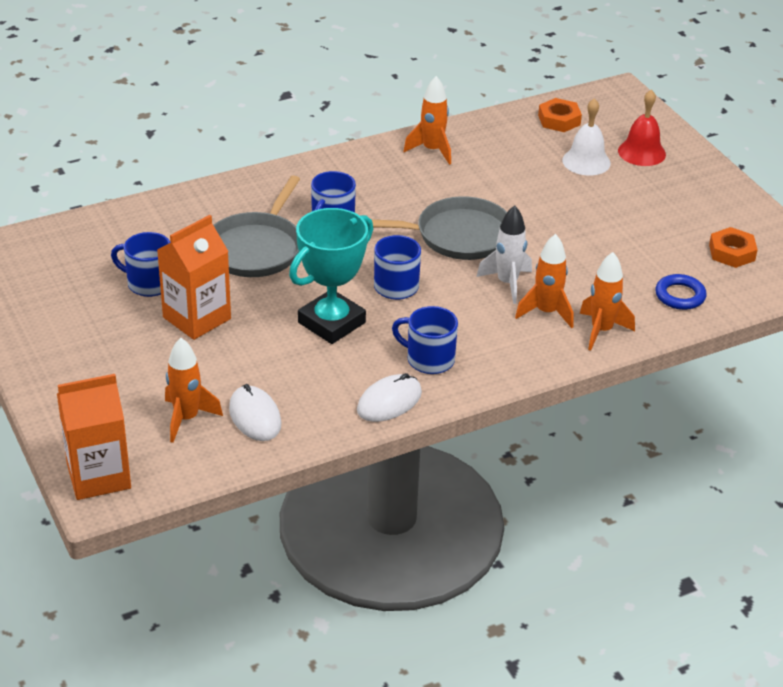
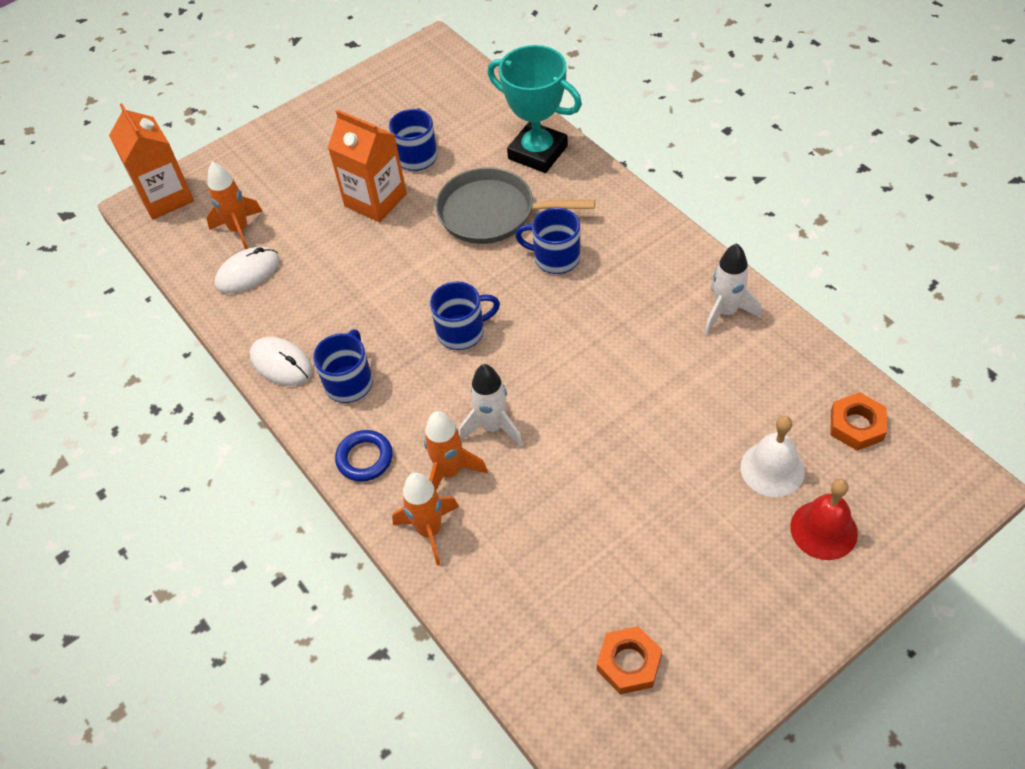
camera: 85 degrees right, 15 degrees up
turquoise trophy [289,208,373,344] -> turquoise trophy moved to [487,45,582,173]
grey pan [371,196,507,260] -> none
orange rocket [403,76,451,165] -> white rocket [704,243,761,335]
blue ring [655,274,706,310] -> blue ring moved to [335,430,393,482]

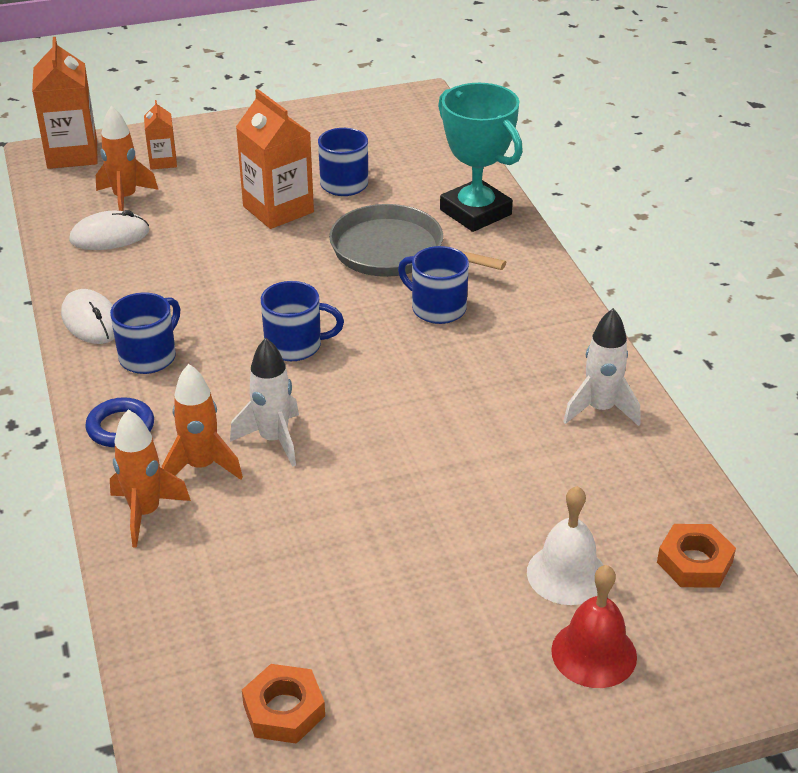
camera: 15 degrees right, 15 degrees down
none -> orange carton [144,100,177,170]

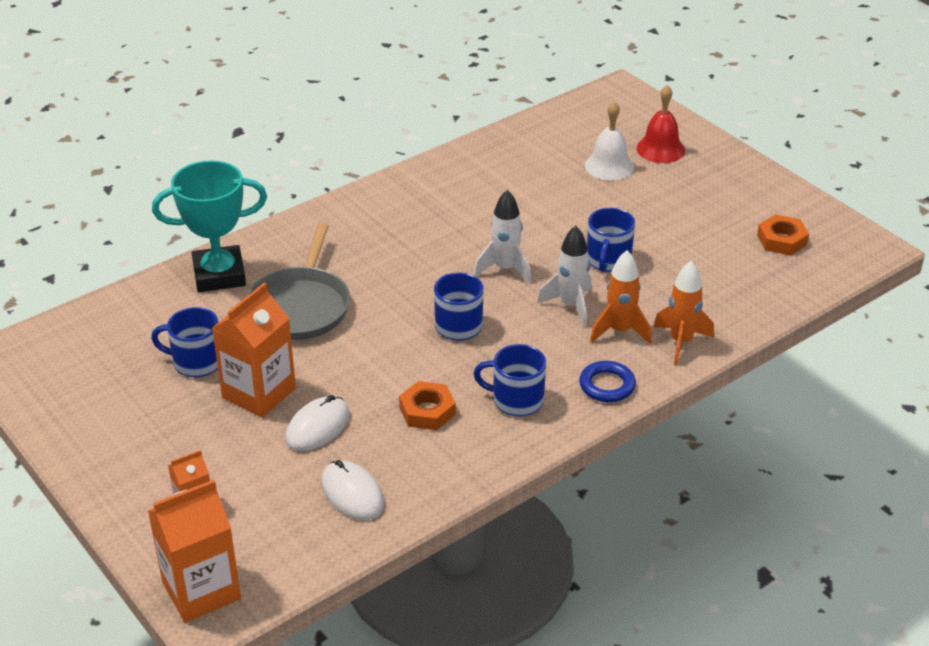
camera: 110 degrees left, 0 degrees up
white mouse [61,289,115,344] -> white mouse moved to [285,395,350,451]
orange rocket [96,105,158,211] -> none
blue mug [398,246,469,324] -> blue mug moved to [587,208,635,272]
turquoise trophy [438,83,523,232] -> turquoise trophy turned 45 degrees clockwise [152,160,267,292]
white rocket [563,308,641,426] -> white rocket moved to [474,190,531,284]
orange nut [657,524,736,588] -> orange nut moved to [399,381,456,430]

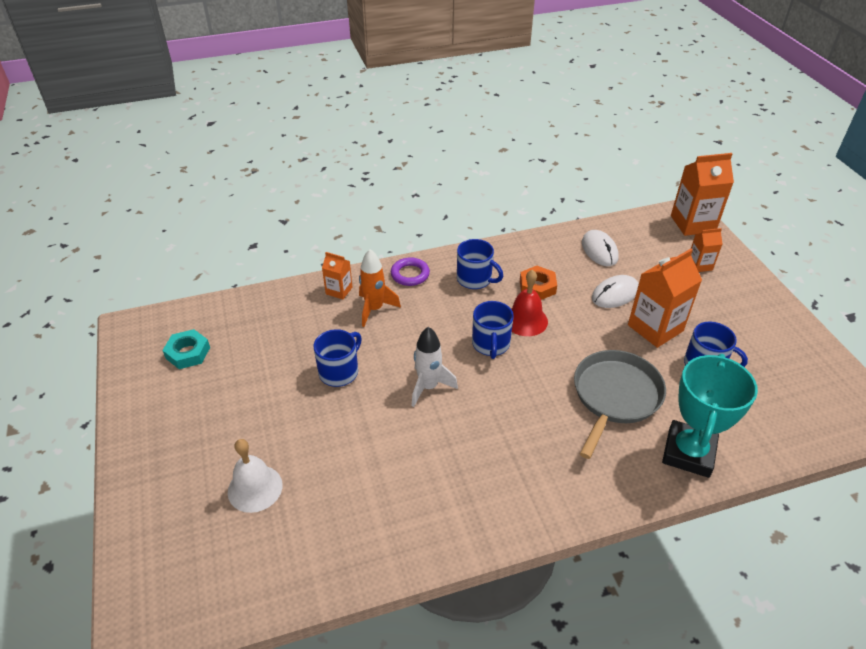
camera: 160 degrees left, 5 degrees up
turquoise trophy [152,160,267,292] -> turquoise trophy turned 75 degrees counterclockwise [662,354,758,478]
white rocket [537,225,592,327] -> none
blue ring [579,361,636,402] -> purple ring [391,257,430,286]
red bell [636,85,685,163] -> red bell moved to [511,269,548,336]
orange rocket [653,261,714,365] -> orange carton [322,252,353,299]
orange nut [757,214,809,256] -> turquoise nut [162,329,210,369]

